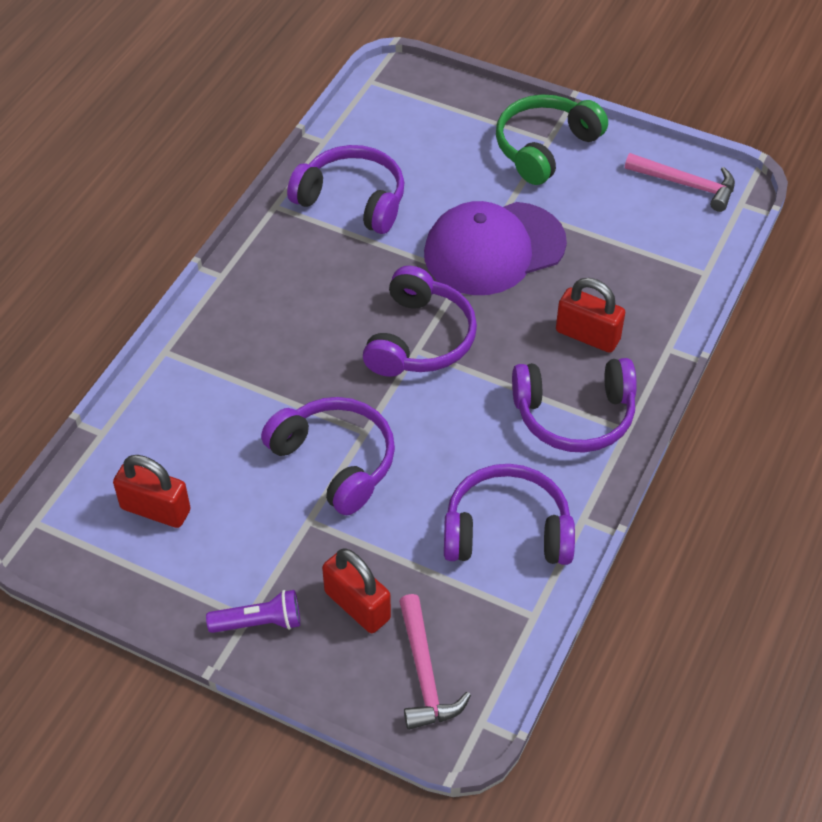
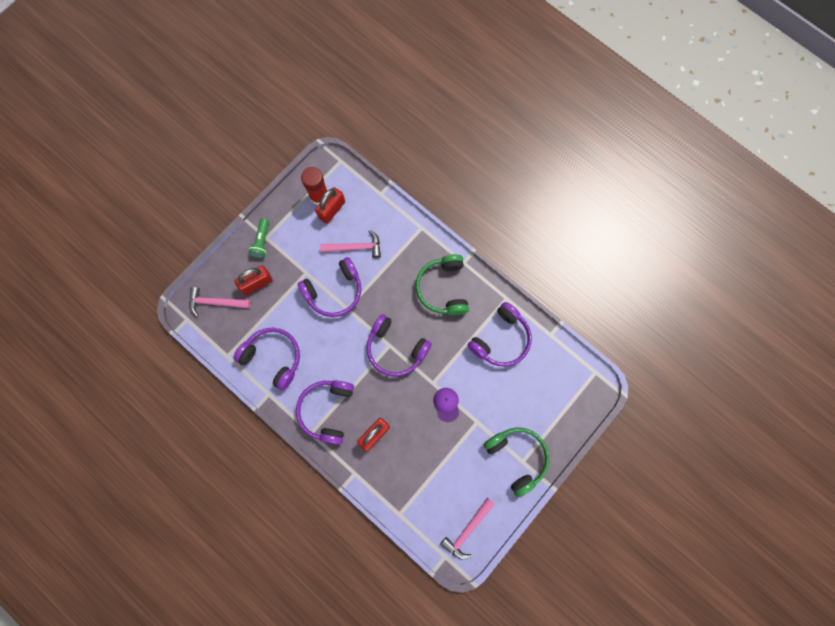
camera: 105 degrees right, 25 degrees up
purple flashlight [206,590,300,633] -> green flashlight [249,218,269,258]
purple cap [424,201,567,295] -> purple cap [433,388,459,422], size x0.43
purple headphones [444,464,575,565] -> purple headphones turned 75 degrees counterclockwise [233,328,300,391]
none -> red glue stick [301,167,327,205]
none -> pink hammer [320,230,381,258]
none -> green headphones [415,254,469,315]

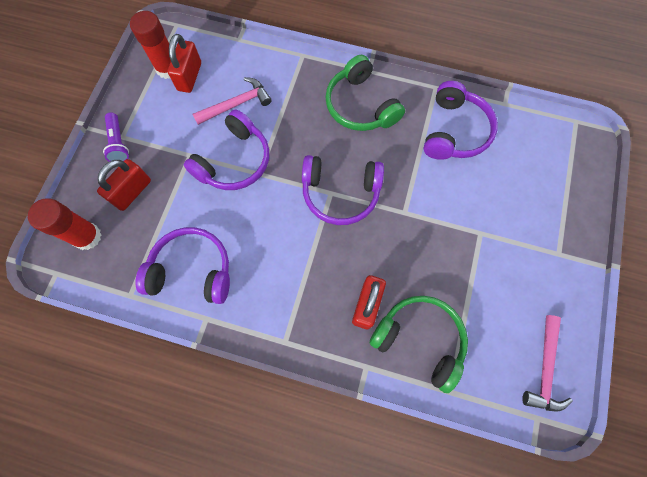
camera: 25 degrees left, 5 degrees down
pink hammer [189,287,251,317] -> red glue stick [28,198,102,250]
green flashlight [249,218,269,258] -> purple flashlight [103,112,129,162]
purple headphones [296,380,354,445] -> none
purple cap [433,388,459,422] -> none
green headphones [483,427,549,497] -> green headphones moved to [370,296,468,393]

